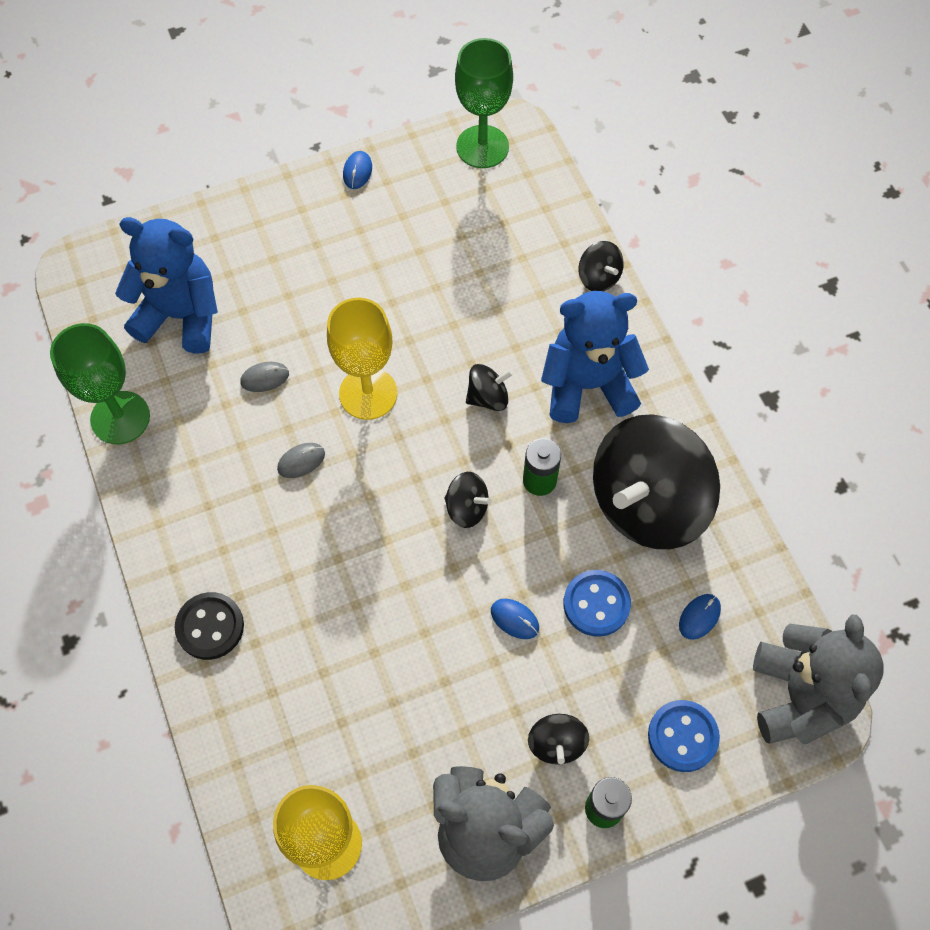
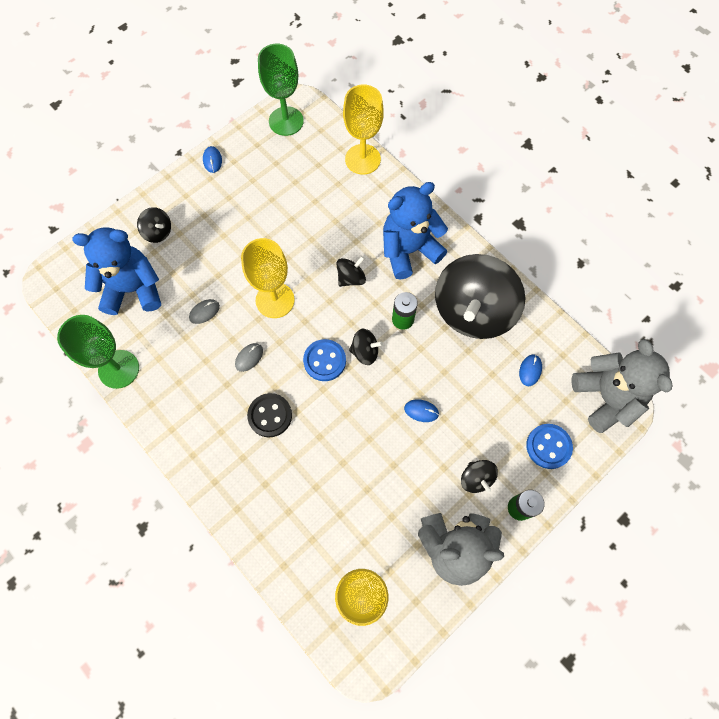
camera: 20 degrees left, 5 degrees up
black button [175,592,244,660] -> black button moved to [247,393,292,437]
blue button [563,570,631,637] -> blue button moved to [303,339,346,381]
black spinning top [579,241,624,292] -> black spinning top moved to [137,207,171,243]
none -> yellow goblet [343,85,384,175]

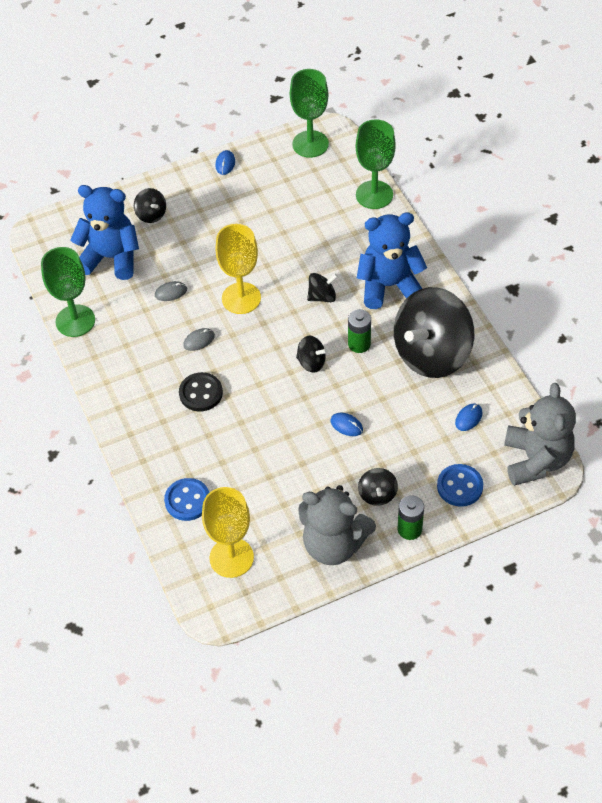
camera: 20 degrees right, 15 degrees down
blue button [303,339,346,381] -> blue button moved to [164,478,210,521]
yellow goblet [343,85,384,175] -> green goblet [356,119,396,209]

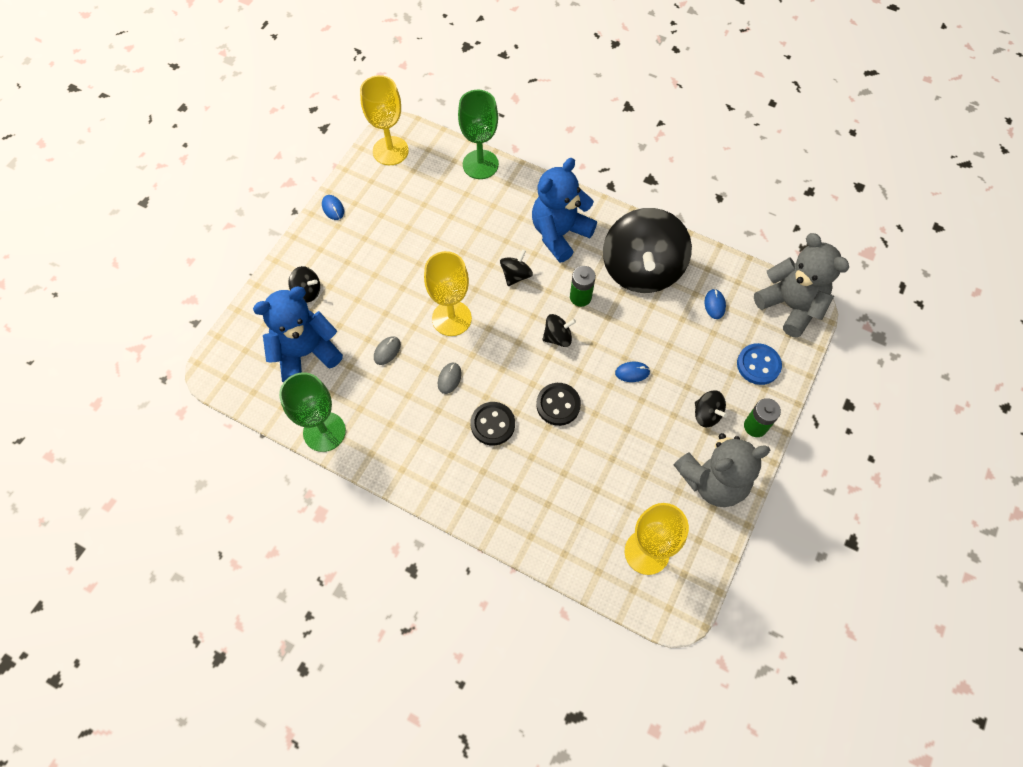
camera: 40 degrees left, 10 degrees up
blue button [164,478,210,521] -> none
green goblet [290,69,329,158] -> yellow goblet [360,75,409,165]
none -> black button [536,383,581,426]

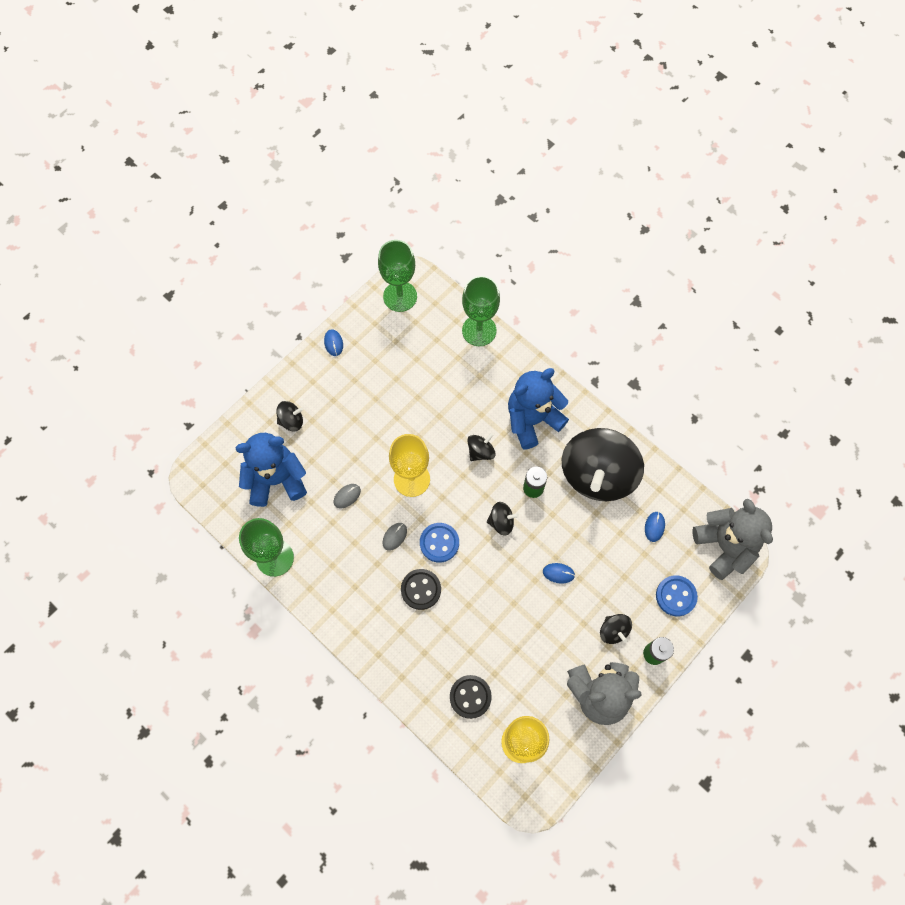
camera: 15 degrees right, 5 degrees up
black spinning top [288,266,320,302] -> black spinning top turned 45 degrees counterclockwise [276,401,303,431]
yellow goblet [360,75,409,165] -> green goblet [378,240,417,312]
black button [536,383,581,426] -> black button moved to [450,675,492,719]
none -> blue button [420,523,459,563]

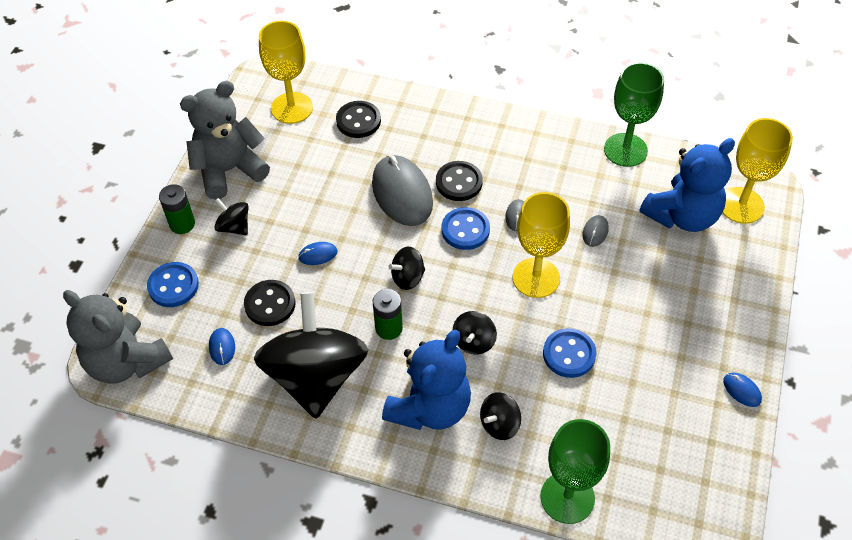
camera: 155 degrees right, 15 degrees down
black spinning top [276,401,303,431] -> black spinning top moved to [480,392,521,440]
green goblet [378,240,417,312] -> none
none -> black button [244,280,296,326]
none -> grey mouse [372,155,433,226]
none -> blue button [543,328,596,378]
none -> yellow goblet [722,118,793,224]

